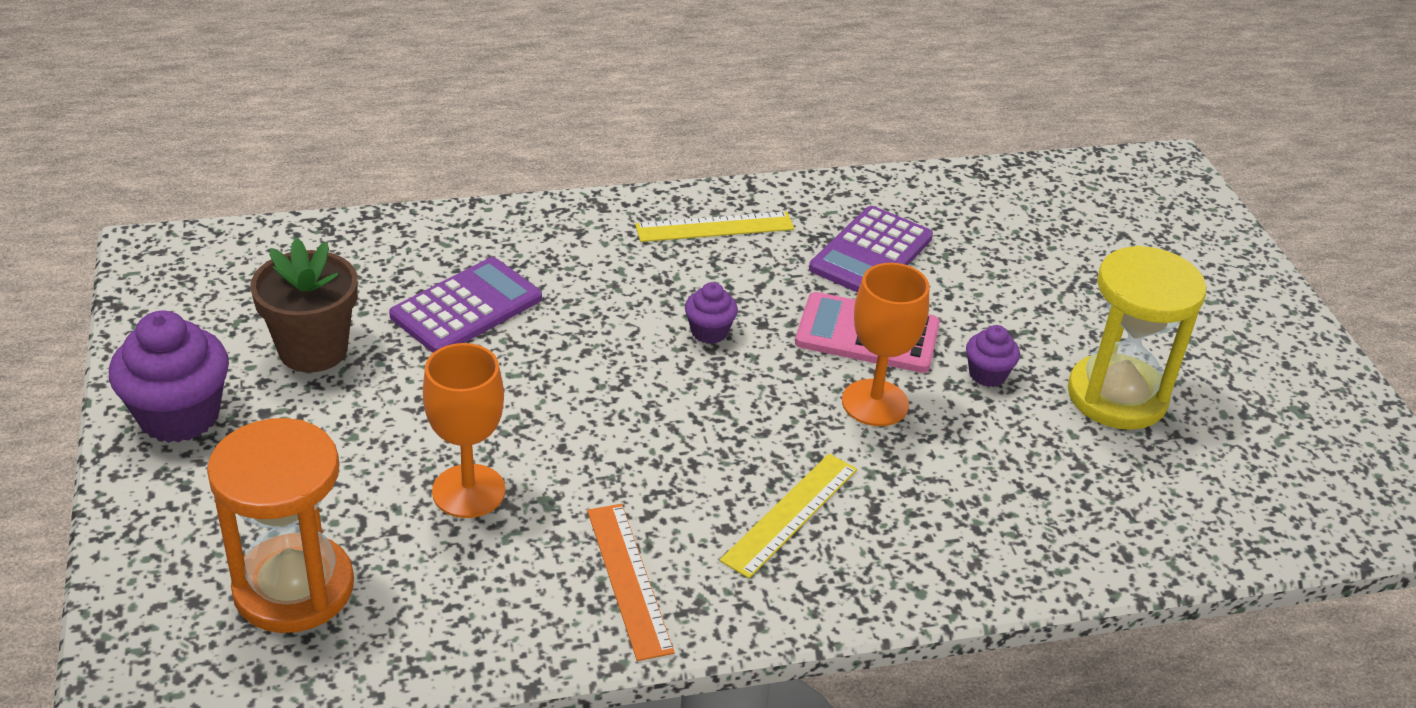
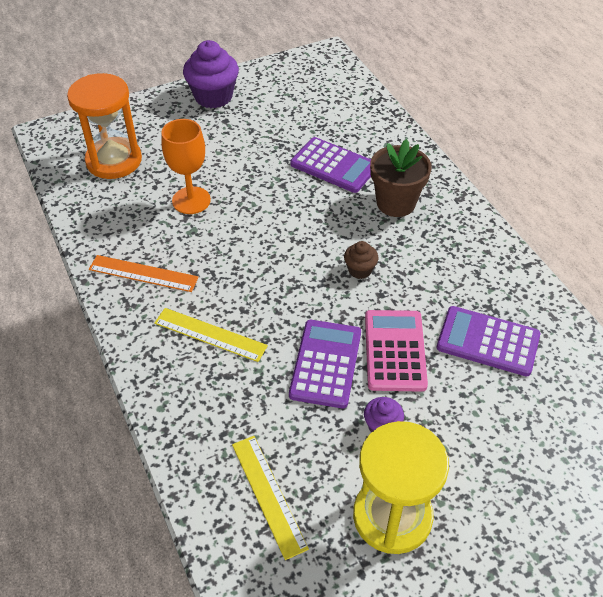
camera: 80 degrees right, 10 degrees up
brown flower pot [250,238,358,372] -> brown flower pot moved to [370,139,432,217]
orange ruler [587,504,675,661] -> orange ruler turned 45 degrees clockwise [89,255,199,292]
yellow ruler [635,212,794,242] -> yellow ruler moved to [232,436,309,560]
purple cupcake [685,282,738,344] -> brown cupcake [344,241,378,279]
orange goblet [842,263,929,426] -> purple calculator [289,320,361,408]

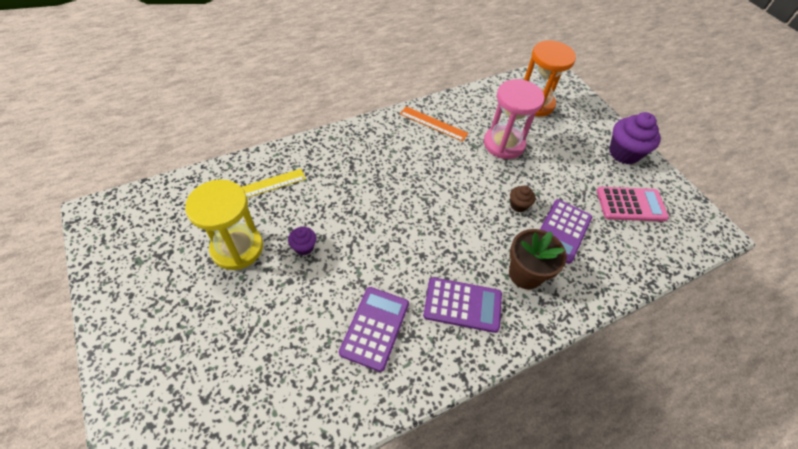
camera: 85 degrees right, 5 degrees up
orange ruler [89,255,199,292] -> orange ruler turned 75 degrees counterclockwise [400,106,468,142]
yellow ruler [154,308,268,362] -> none
orange goblet [161,119,211,214] -> pink hourglass [484,79,544,159]
purple calculator [289,320,361,408] -> purple calculator moved to [423,277,502,333]
brown cupcake [344,241,378,279] -> brown cupcake moved to [510,185,535,212]
pink calculator [365,310,428,392] -> pink calculator moved to [597,187,669,222]

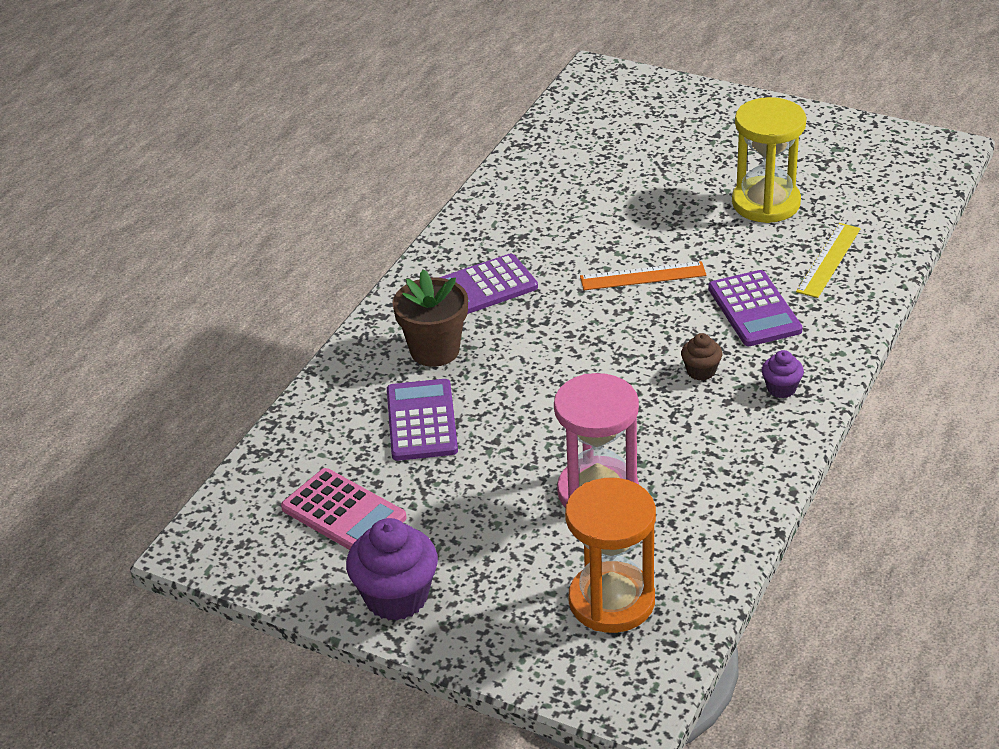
camera: 150 degrees right, 15 degrees down
purple cupcake [288,227,316,255] -> purple cupcake moved to [762,350,804,398]
purple calculator [339,287,409,372] -> purple calculator moved to [708,270,802,346]
orange ruler [400,106,468,142] -> orange ruler moved to [580,261,707,290]
brown cupcake [510,185,535,212] -> brown cupcake moved to [681,333,722,381]
pink calculator [597,187,669,222] -> pink calculator turned 105 degrees counterclockwise [281,468,407,550]

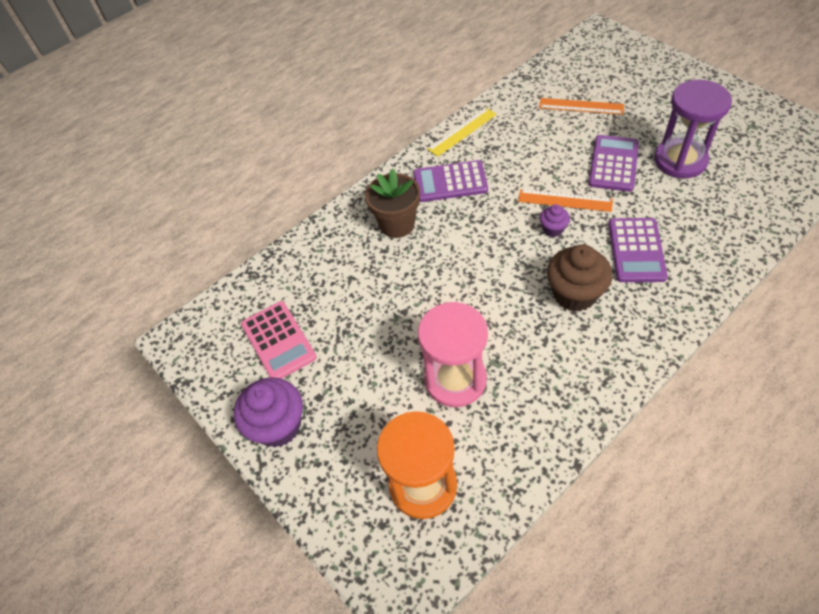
camera: 25 degrees right, 15 degrees up
purple calculator [387,379,458,461] -> purple calculator moved to [589,135,639,192]
brown cupcake [681,333,722,381] -> brown cupcake [547,244,612,312], size x1.95
yellow hourglass [732,97,807,223] -> purple hourglass [654,80,732,178]
purple cupcake [762,350,804,398] -> purple cupcake moved to [540,204,570,237]
yellow ruler [796,223,861,298] -> yellow ruler moved to [427,108,497,157]
none -> orange ruler [539,98,624,115]

